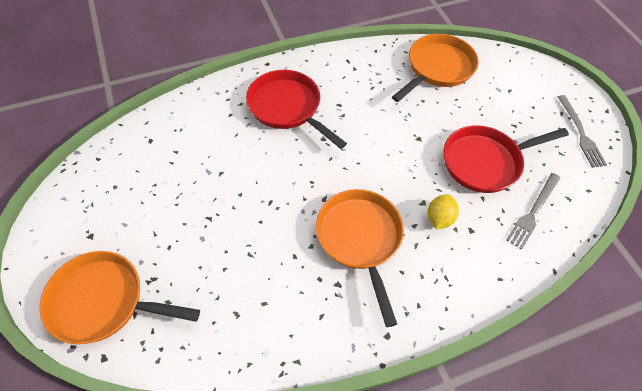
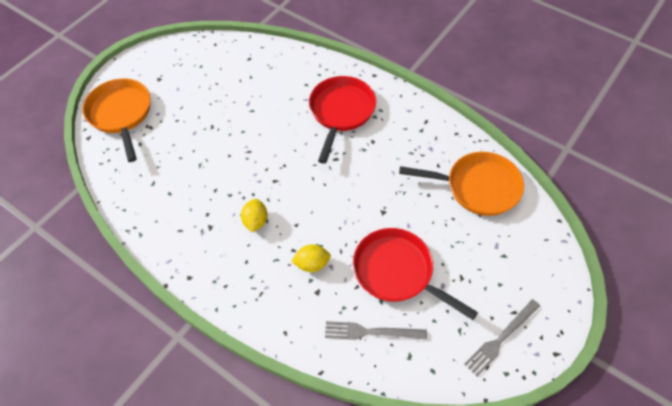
camera: 60 degrees right, 0 degrees up
orange pan [316,189,404,327] -> yellow lemon [241,199,268,232]

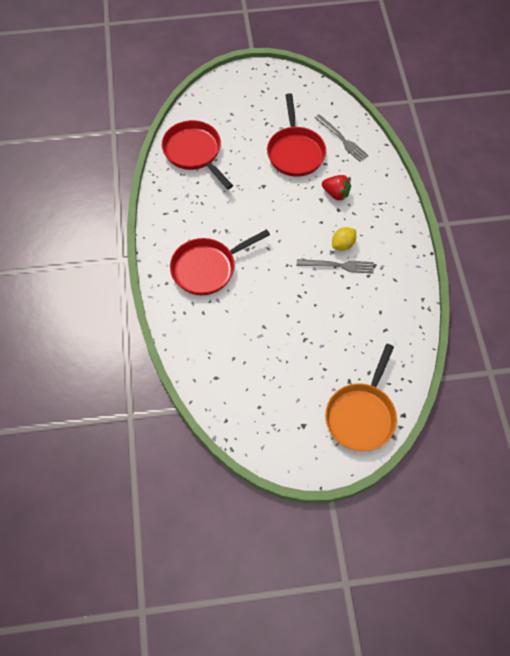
camera: 135 degrees left, 5 degrees up
yellow lemon [291,244,331,272] -> red strawberry [322,175,351,201]
orange pan [399,152,524,216] -> red pan [162,120,233,189]
grey fork [464,299,540,377] -> grey fork moved to [297,259,374,274]

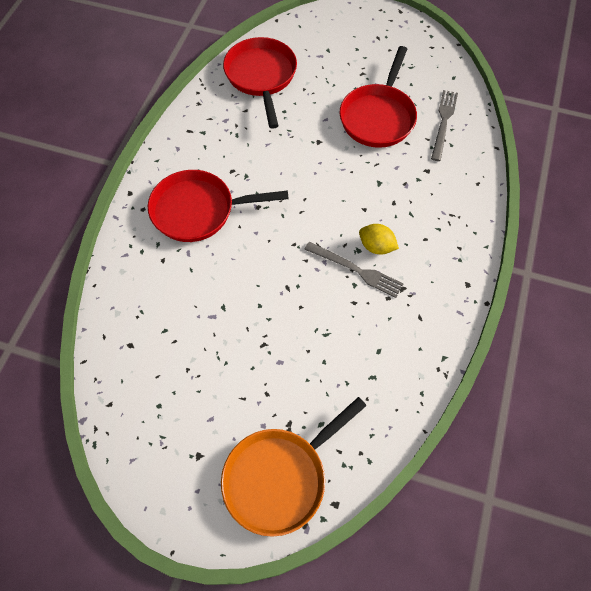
camera: 25 degrees right, 0 degrees up
grey fork [315,114,369,162] -> grey fork turned 150 degrees counterclockwise [431,90,458,161]
red strawberry [322,175,351,201] -> none
yellow lemon [332,227,356,251] -> yellow lemon turned 45 degrees clockwise [359,224,399,254]

